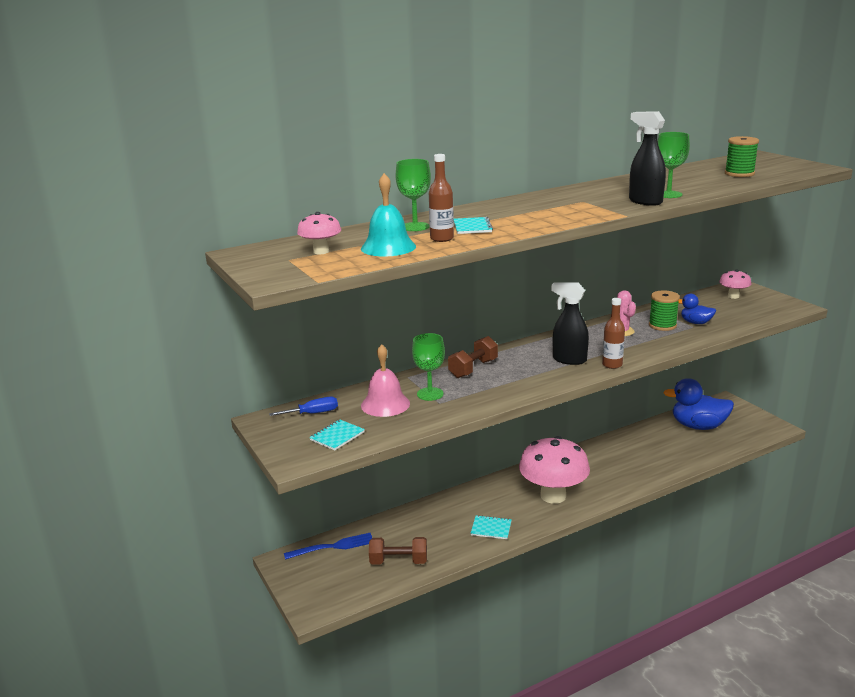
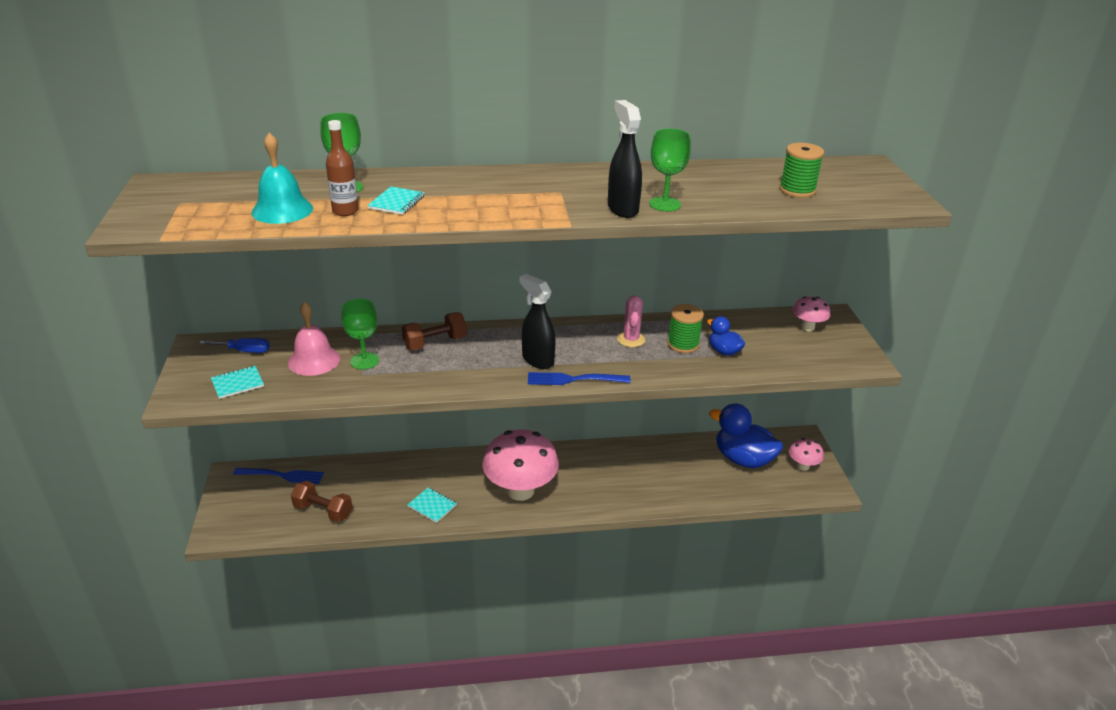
camera: 20 degrees right, 10 degrees up
pink mushroom [297,212,341,254] -> pink mushroom moved to [789,438,824,471]
brown bottle [602,298,625,369] -> blue fork [528,372,630,385]

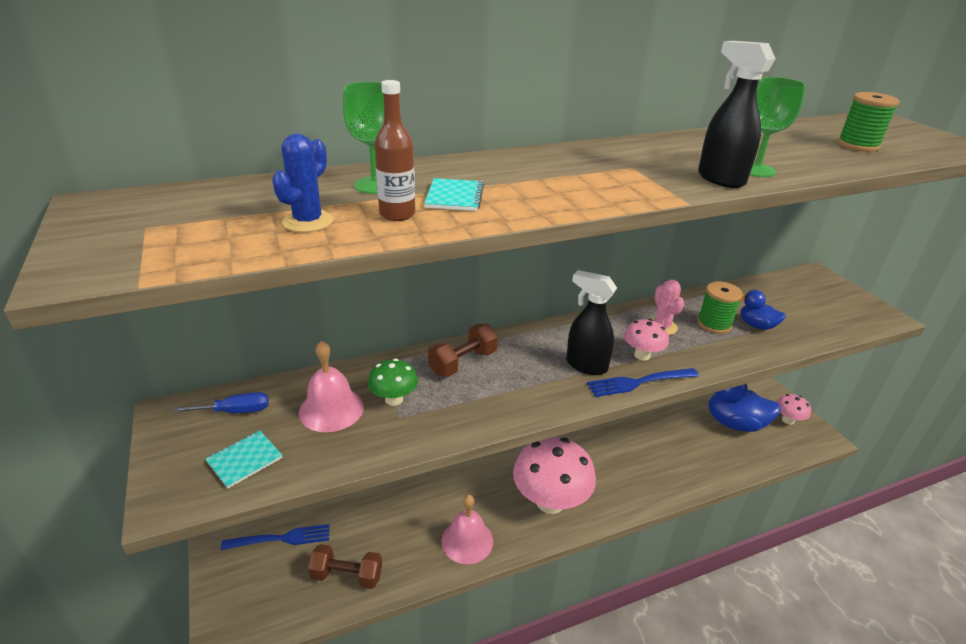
camera: 15 degrees left, 0 degrees up
turquoise bell [251,133,313,224] -> blue cactus [272,134,333,232]
green goblet [341,299,379,370] -> green mushroom [368,359,418,406]
turquoise notebook [407,487,457,523] -> pink bell [441,495,493,564]
pink mushroom [792,296,830,331] -> pink mushroom moved to [624,319,669,360]

